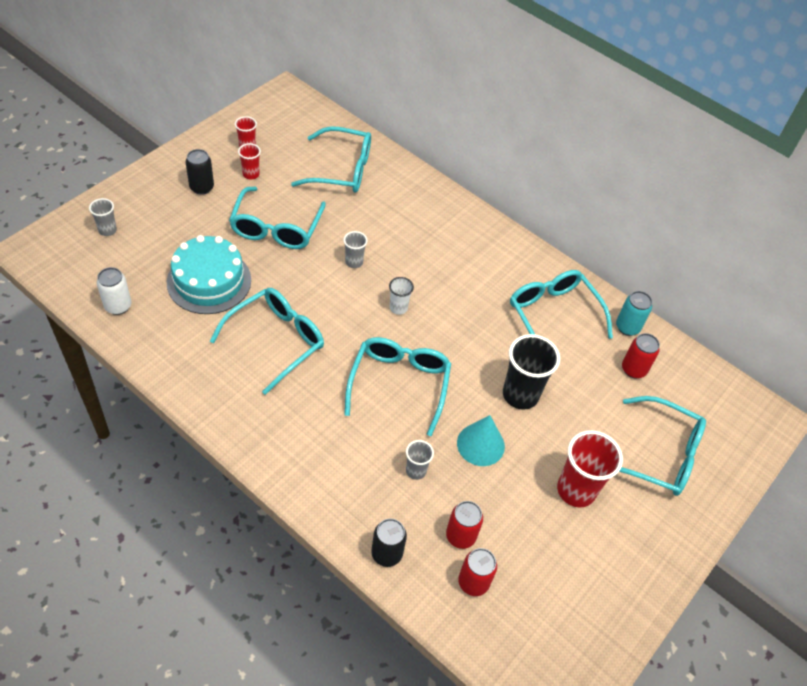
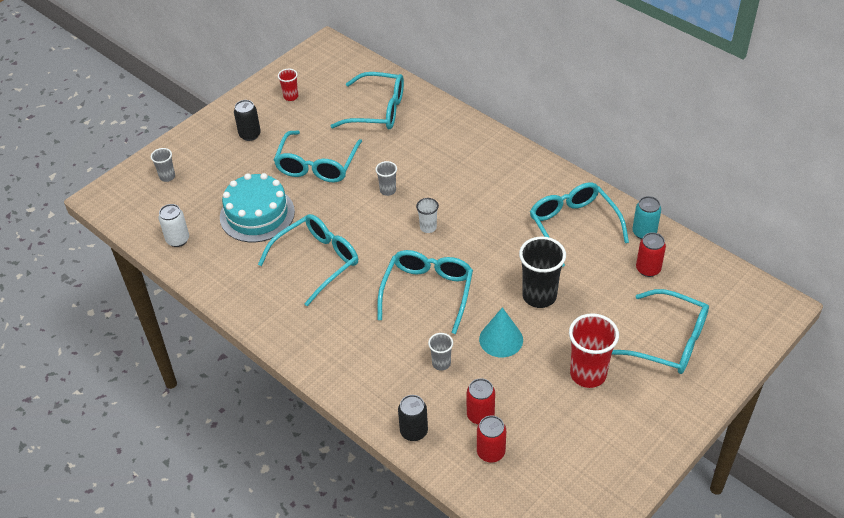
camera: 10 degrees right, 5 degrees down
red cup [238,143,261,180] -> none

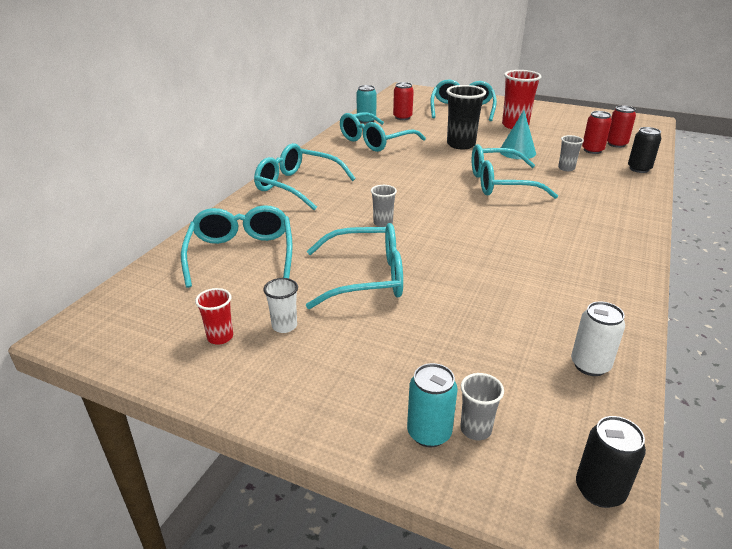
camera: 110 degrees left, 15 degrees down
turquoise cake [220,173,295,242] -> none
black can [234,100,261,141] -> black can moved to [576,416,646,508]
turquoise glasses [258,214,358,306] -> turquoise glasses moved to [254,143,356,210]
white cup [416,198,439,233] -> white cup moved to [264,278,298,333]
none -> turquoise can [407,363,458,448]

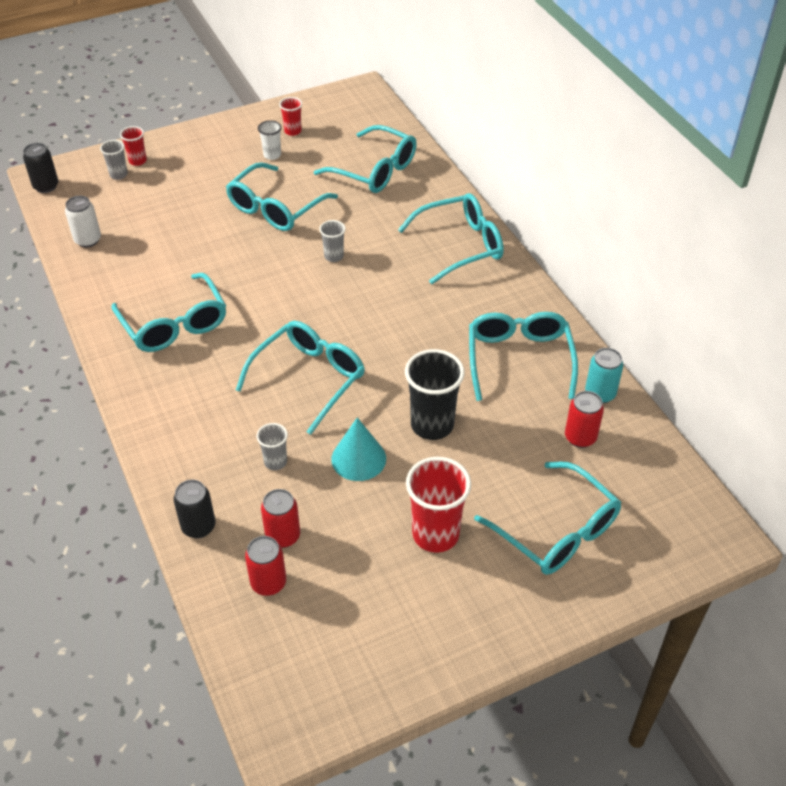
camera: 130 degrees right, 15 degrees up
turquoise can [407,363,458,448] -> red cup [120,126,147,166]
none -> turquoise glasses [111,273,226,352]

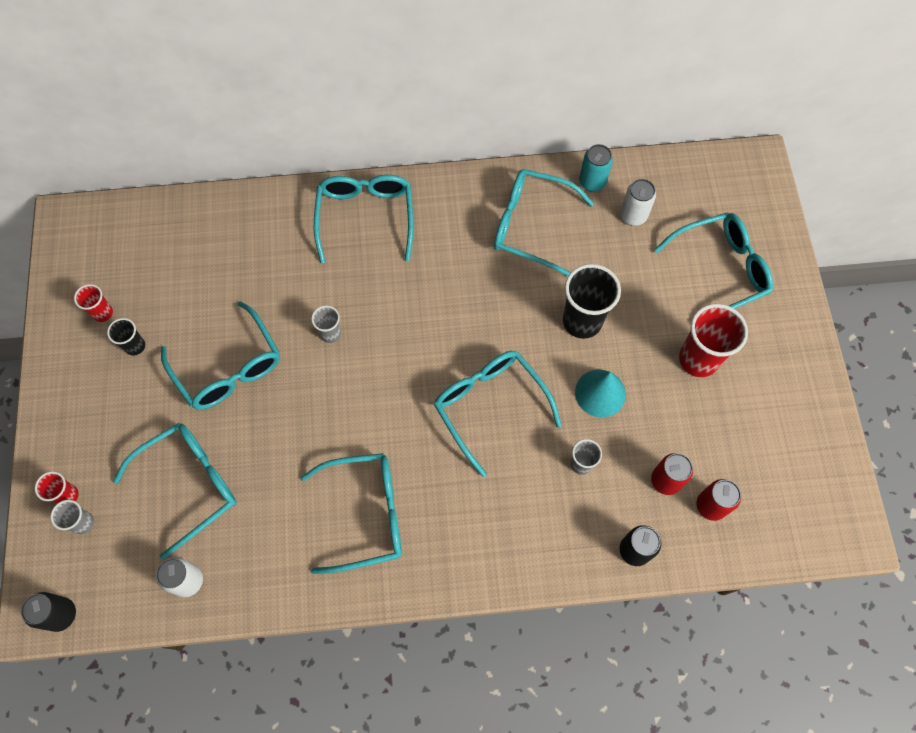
camera: 70 degrees left, 20 degrees up
white cup [258,120,281,160] -> black cup [107,318,145,356]
turquoise glasses [314,125,417,193] -> turquoise glasses moved to [113,423,236,559]
red can [565,391,604,448] -> white can [620,179,656,226]

